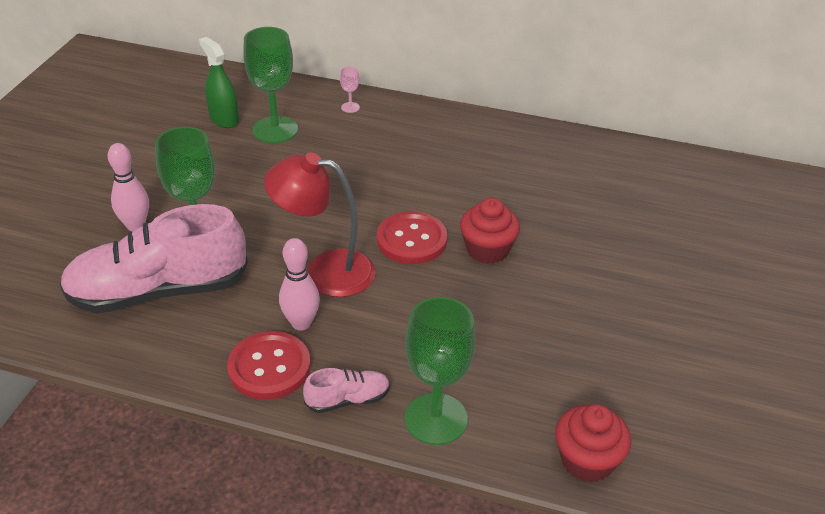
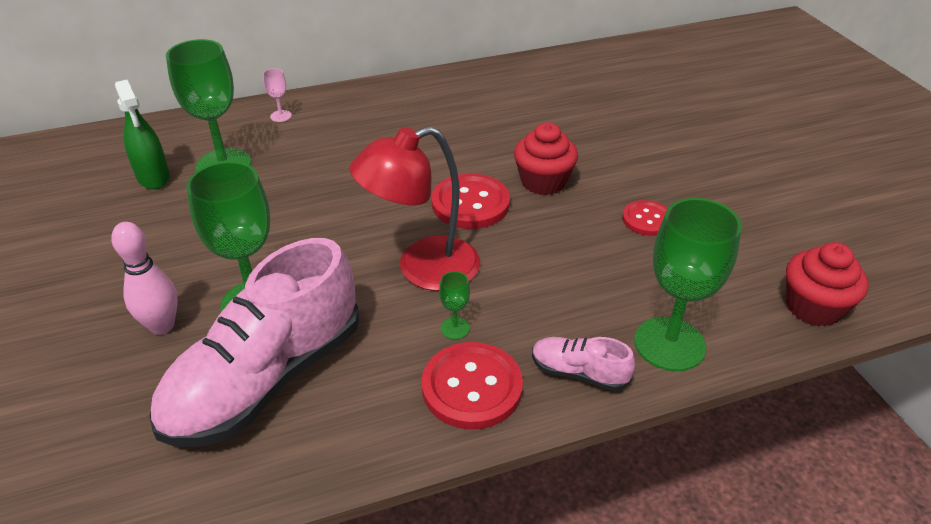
camera: 35 degrees left, 0 degrees up
green spray bottle [199,37,239,128] -> green spray bottle turned 135 degrees counterclockwise [115,80,170,189]
pink bowling pin [279,238,320,331] -> green goblet [439,271,470,339]
pink shoe [303,368,390,413] -> pink shoe turned 105 degrees counterclockwise [532,337,635,391]
none -> red button [622,200,668,236]

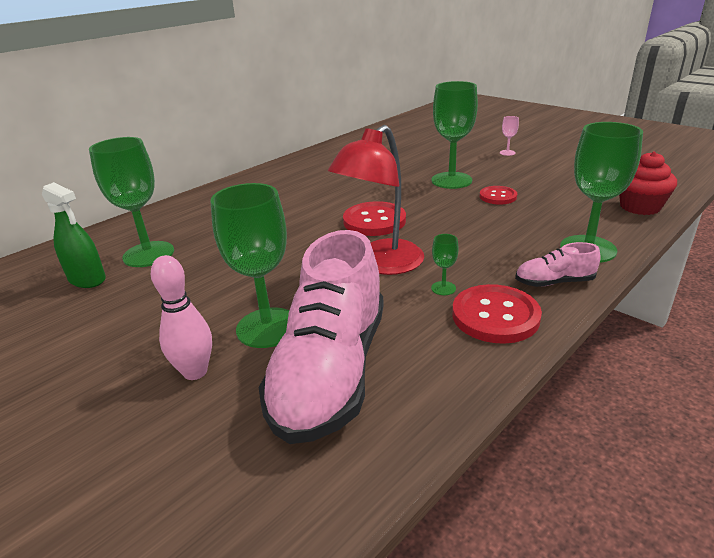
camera: 25 degrees left, 10 degrees down
pink goblet [263,68,292,122] -> pink goblet moved to [500,116,519,156]
red cupcake [514,122,578,195] -> none
none -> green goblet [432,81,478,189]

